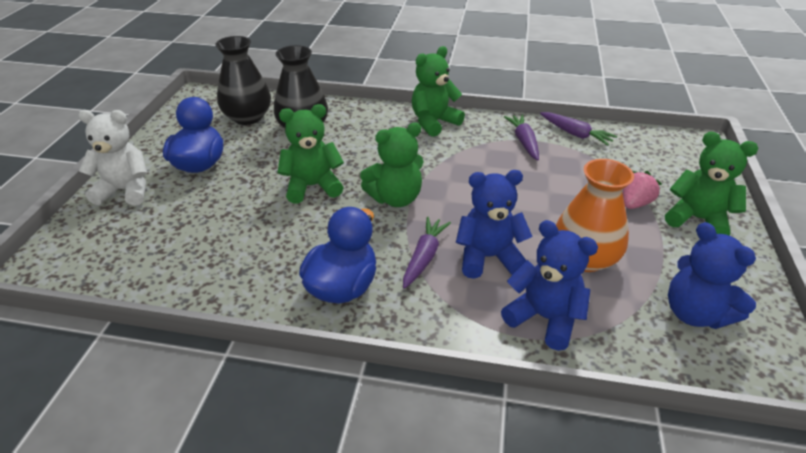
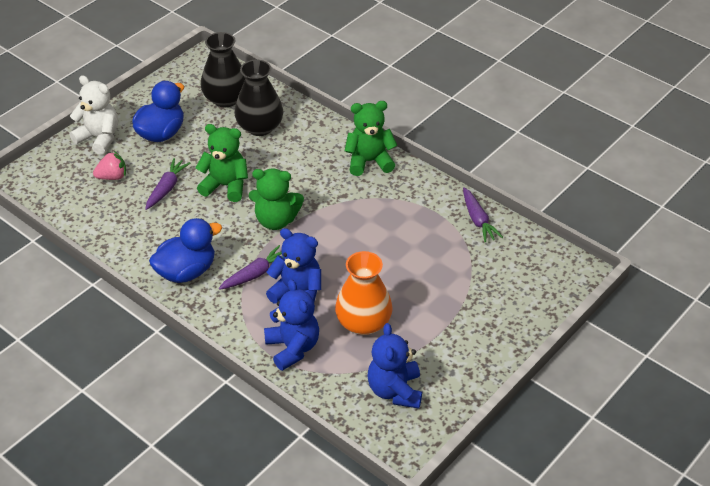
camera: 30 degrees right, 5 degrees up
purple carrot [504,115,539,161] -> purple carrot moved to [145,158,190,210]
pink strawberry [623,171,662,209] -> pink strawberry moved to [93,151,126,180]
green teddy bear [665,132,758,236] -> none

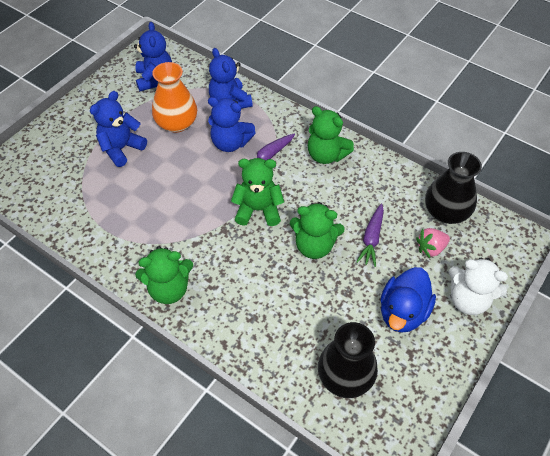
camera: 175 degrees right, 10 degrees up
blue duck [149,218,222,283] -> green teddy bear [308,106,354,164]
black vase [235,60,283,136] -> black vase moved to [425,152,482,224]
purple carrot [463,187,503,243] -> none
none -> blue teddy bear [90,91,147,167]

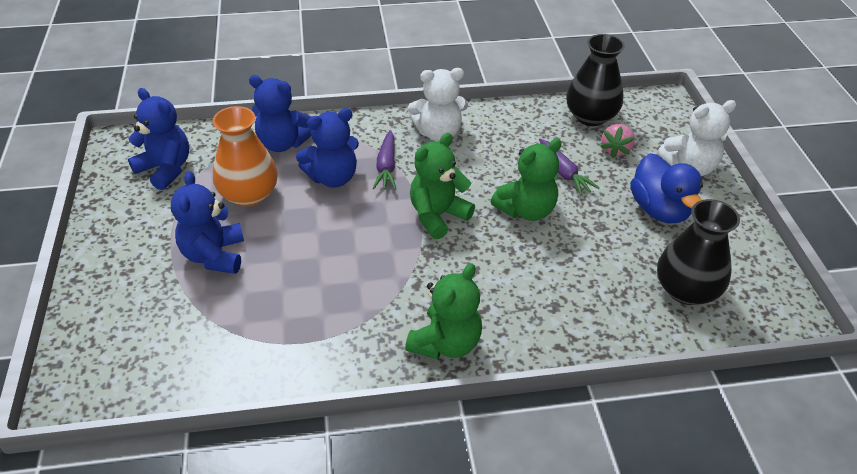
camera: 45 degrees left, 10 degrees down
green teddy bear [308,106,354,164] -> white teddy bear [408,68,468,142]

